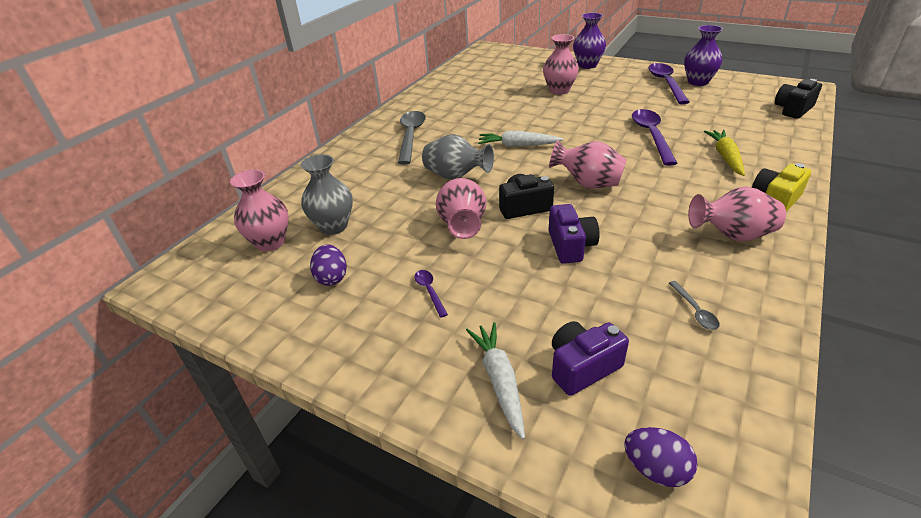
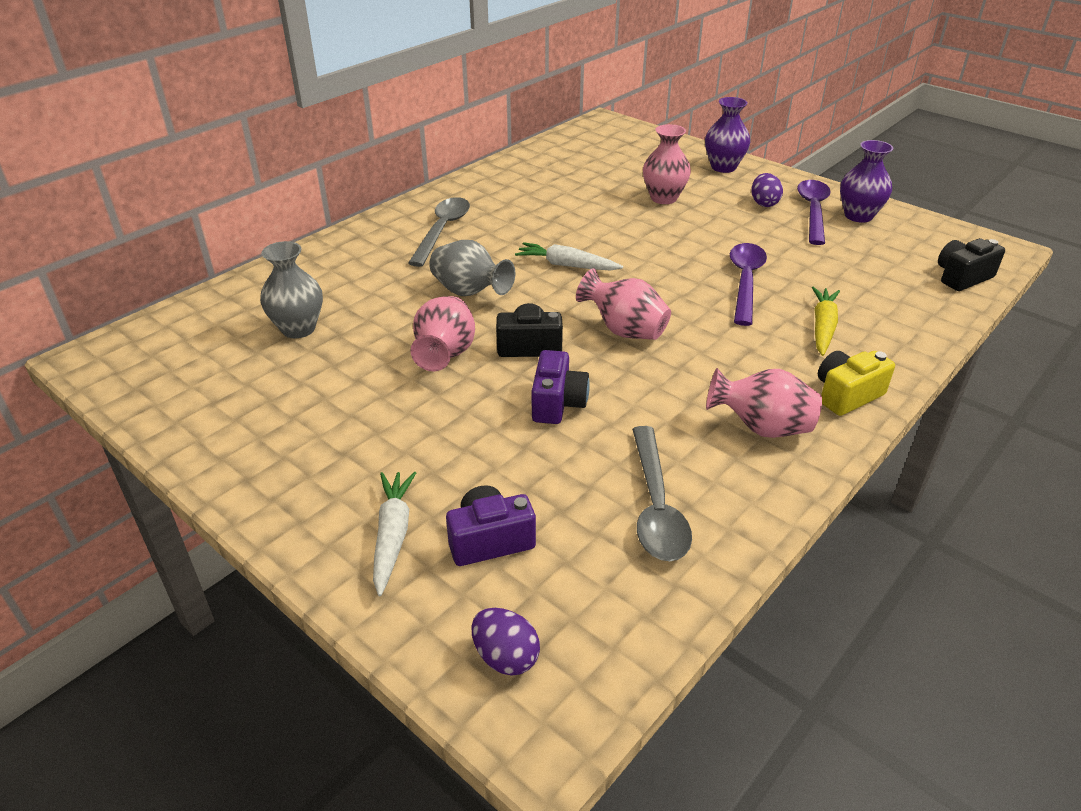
camera: 10 degrees right, 0 degrees up
pink vase [230,169,289,252] -> none
purple egg [310,244,347,286] -> purple egg moved to [751,173,783,207]
purple spoon [415,270,448,318] -> none
grey spoon [669,281,720,330] -> grey spoon [632,426,692,561], size x2.15

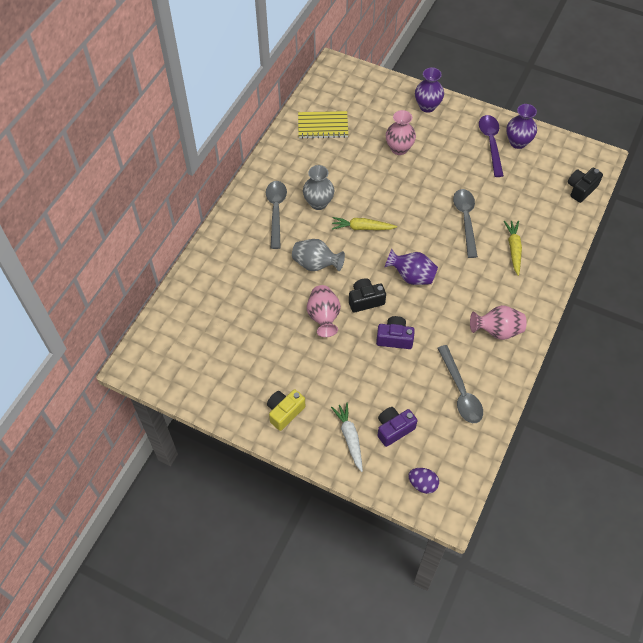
camera: 15 degrees left, 20 degrees up
grey vase [260,241,323,338] -> grey vase moved to [303,165,334,210]
white carrot [515,242,623,270] -> yellow carrot [332,217,397,230]
purple camera [531,350,590,424] -> purple camera turned 75 degrees counterclockwise [376,316,415,349]
pink vase [576,269,671,340] -> purple vase [385,249,438,285]
purple spoon [730,243,767,326] -> grey spoon [453,189,478,258]
purple egg [751,173,783,207] -> none
yellow camera [818,351,895,416] -> yellow camera moved to [267,389,305,431]
none -> yellow notebook [298,111,348,139]

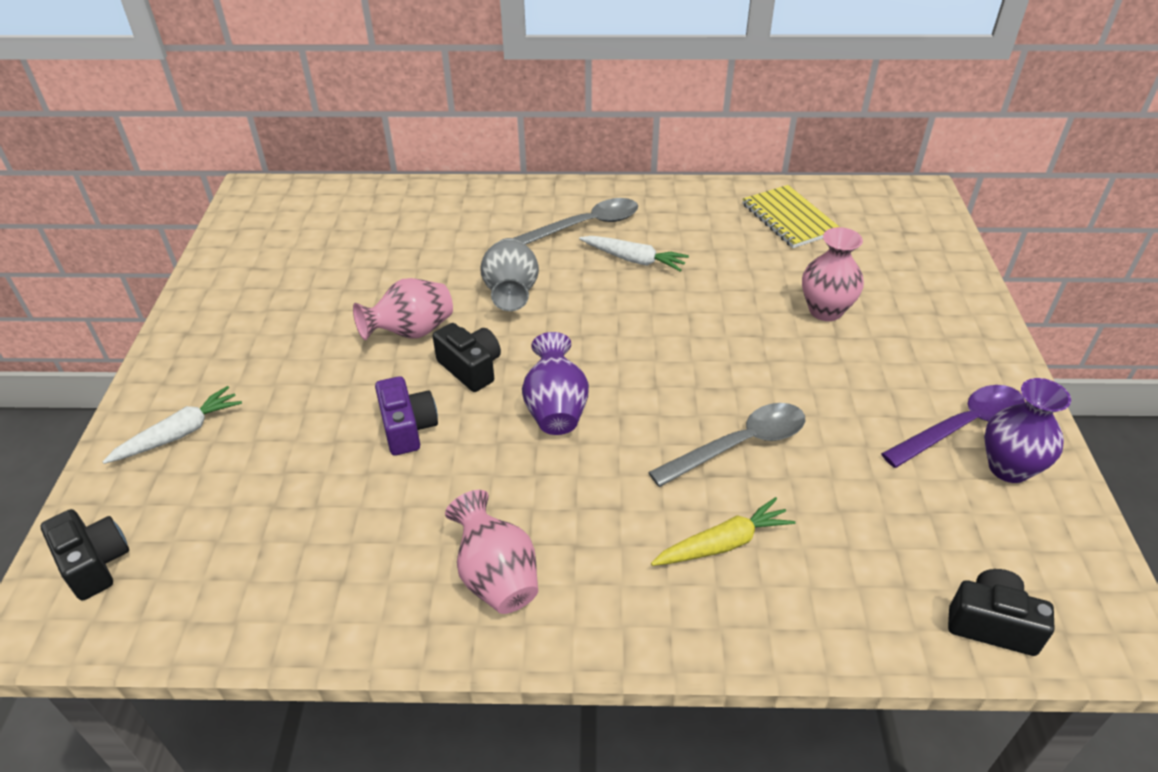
camera: 65 degrees right, 15 degrees down
yellow camera [267,389,305,431] -> none
grey vase [303,165,334,210] -> white carrot [579,236,689,272]
yellow carrot [332,217,397,230] -> none
purple camera [377,407,417,447] -> none
purple egg [408,468,439,494] -> black camera [41,509,129,601]
purple vase [415,67,444,113] -> none
grey spoon [437,345,483,423] -> none

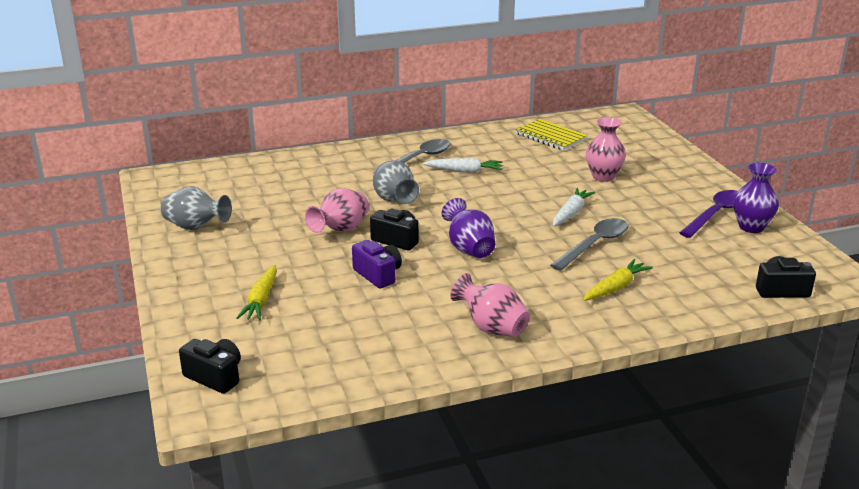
camera: 20 degrees left, 15 degrees down
white carrot [102,386,242,464] -> white carrot moved to [553,188,595,226]
none -> grey vase [161,186,232,230]
none -> yellow carrot [236,265,277,320]

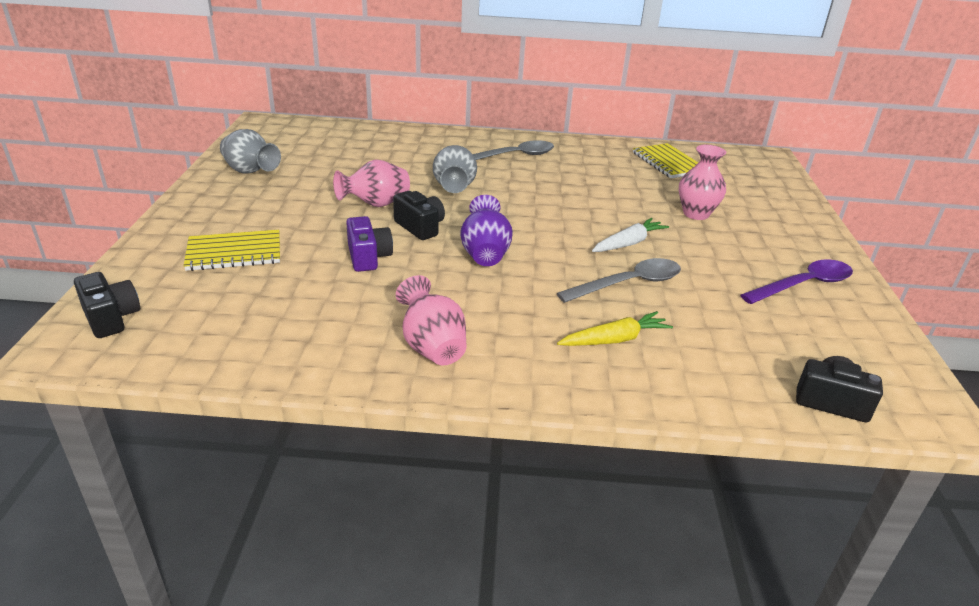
camera: 20 degrees right, 5 degrees up
yellow carrot [236,265,277,320] -> yellow notebook [183,230,280,271]
white carrot [423,158,503,173] -> none
purple vase [733,163,779,233] -> none

